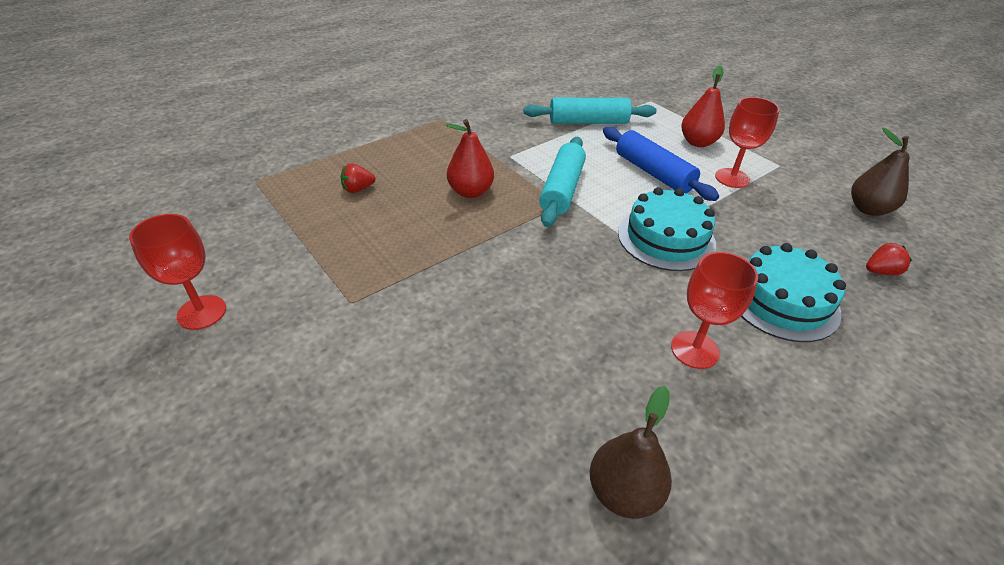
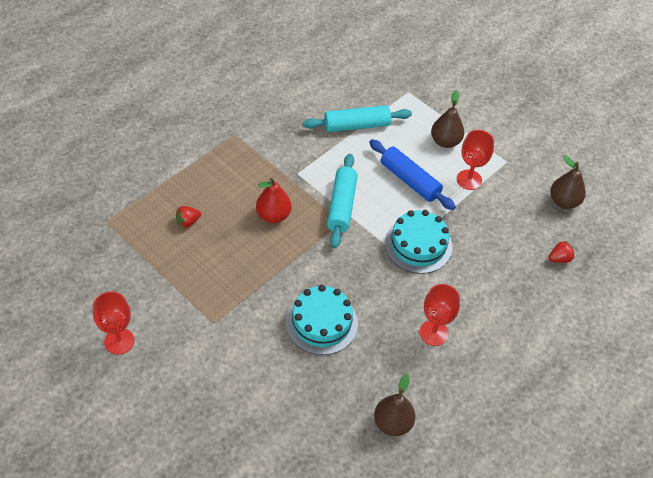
camera: 10 degrees left, 10 degrees up
red pear [681,66,725,147] -> brown pear [431,90,464,148]
turquoise cake [741,243,846,342] -> turquoise cake moved to [286,285,358,355]

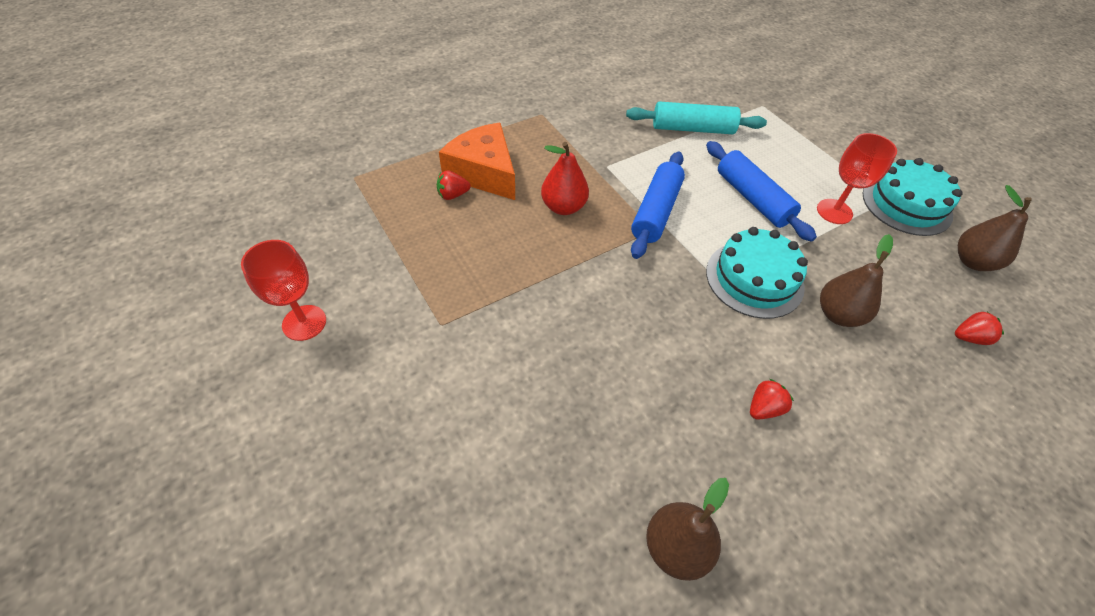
camera: 15 degrees right, 0 degrees up
turquoise cake [286,285,358,355] -> turquoise cake moved to [863,158,963,236]
turquoise rolling pin [327,154,358,248] -> blue rolling pin [631,151,685,259]
red goblet [420,284,460,346] -> red strawberry [750,379,794,420]
brown pear [431,90,464,148] -> brown pear moved to [820,234,893,327]
none -> orange cheese [439,123,515,200]

